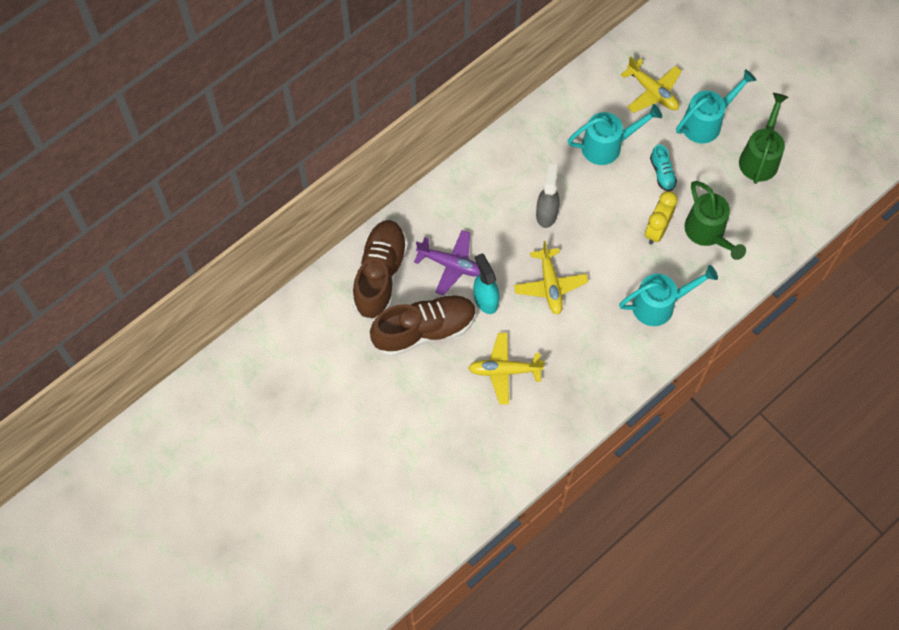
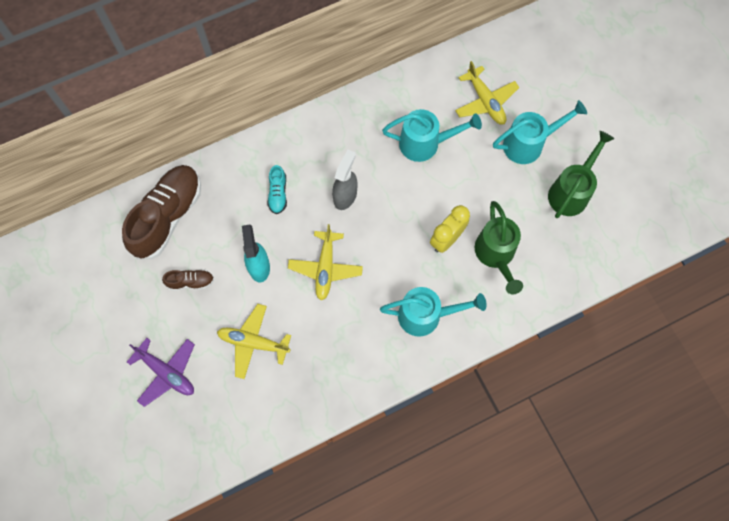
camera: 15 degrees right, 5 degrees up
brown shoe [370,294,476,357] -> brown shoe [162,269,214,291], size x0.45
purple plane [414,230,481,296] -> purple plane moved to [127,338,195,407]
turquoise shoe [650,144,677,191] -> turquoise shoe moved to [267,165,287,214]

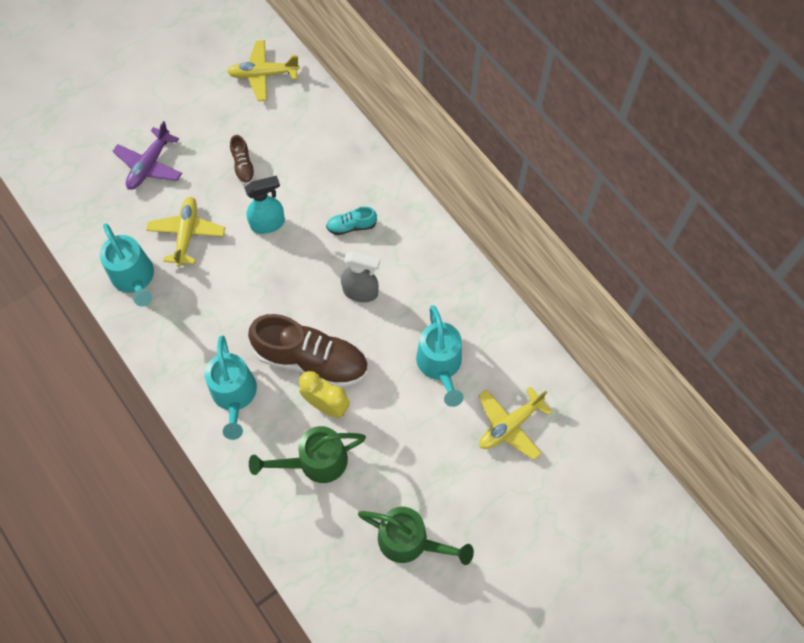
camera: 80 degrees right, 5 degrees down
brown shoe [122,165,201,260] -> brown shoe moved to [248,314,368,388]
yellow plane [288,224,363,301] -> yellow plane moved to [227,40,300,101]
turquoise watering can [493,100,587,164] -> turquoise watering can moved to [100,223,154,307]

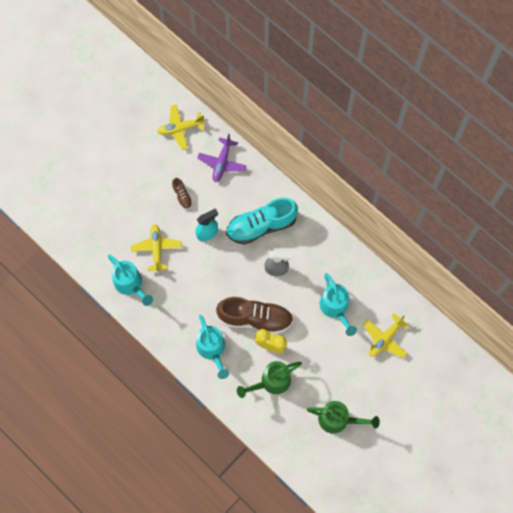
camera: 10 degrees left, 5 degrees up
purple plane [113,121,182,190] -> purple plane moved to [197,134,247,182]
turquoise shoe [326,206,377,235] -> turquoise shoe [226,198,298,245], size x2.23

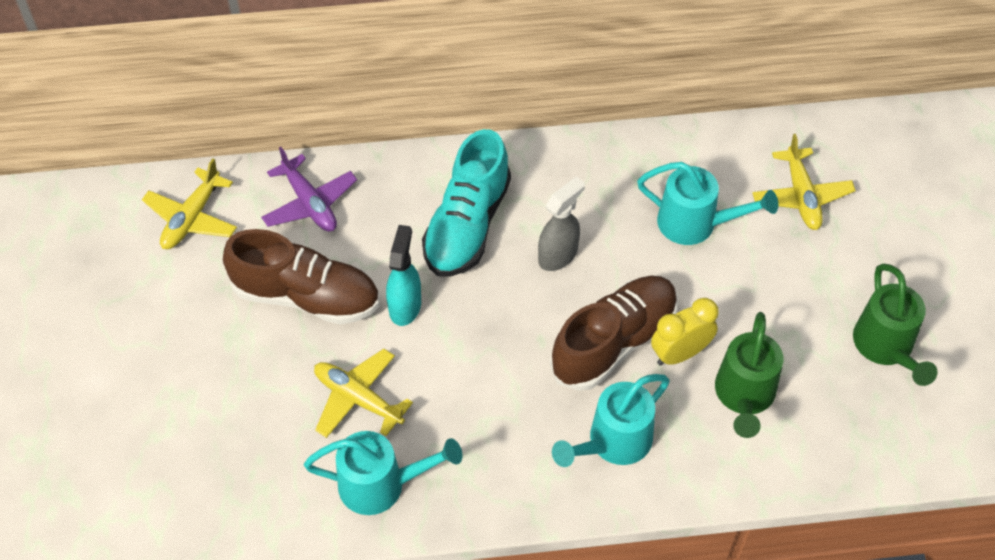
camera: 50 degrees left, 15 degrees down
brown shoe [172,178,192,209] -> brown shoe [223,229,379,324], size x2.23
turquoise watering can [196,315,229,379] -> turquoise watering can turned 120 degrees clockwise [552,374,670,467]
green watering can [307,401,380,434] -> green watering can turned 120 degrees clockwise [853,264,938,386]

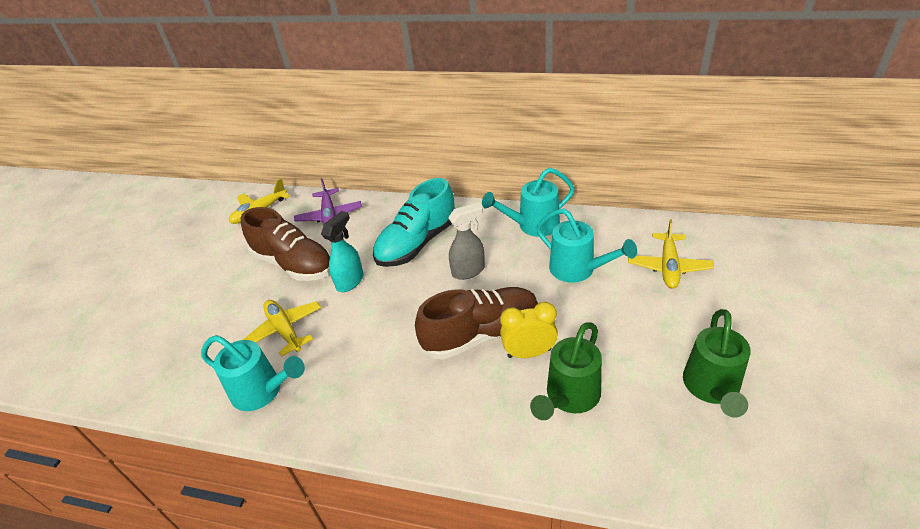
camera: 25 degrees right, 15 degrees down
turquoise watering can [552,374,670,467] -> turquoise watering can moved to [482,168,575,237]

